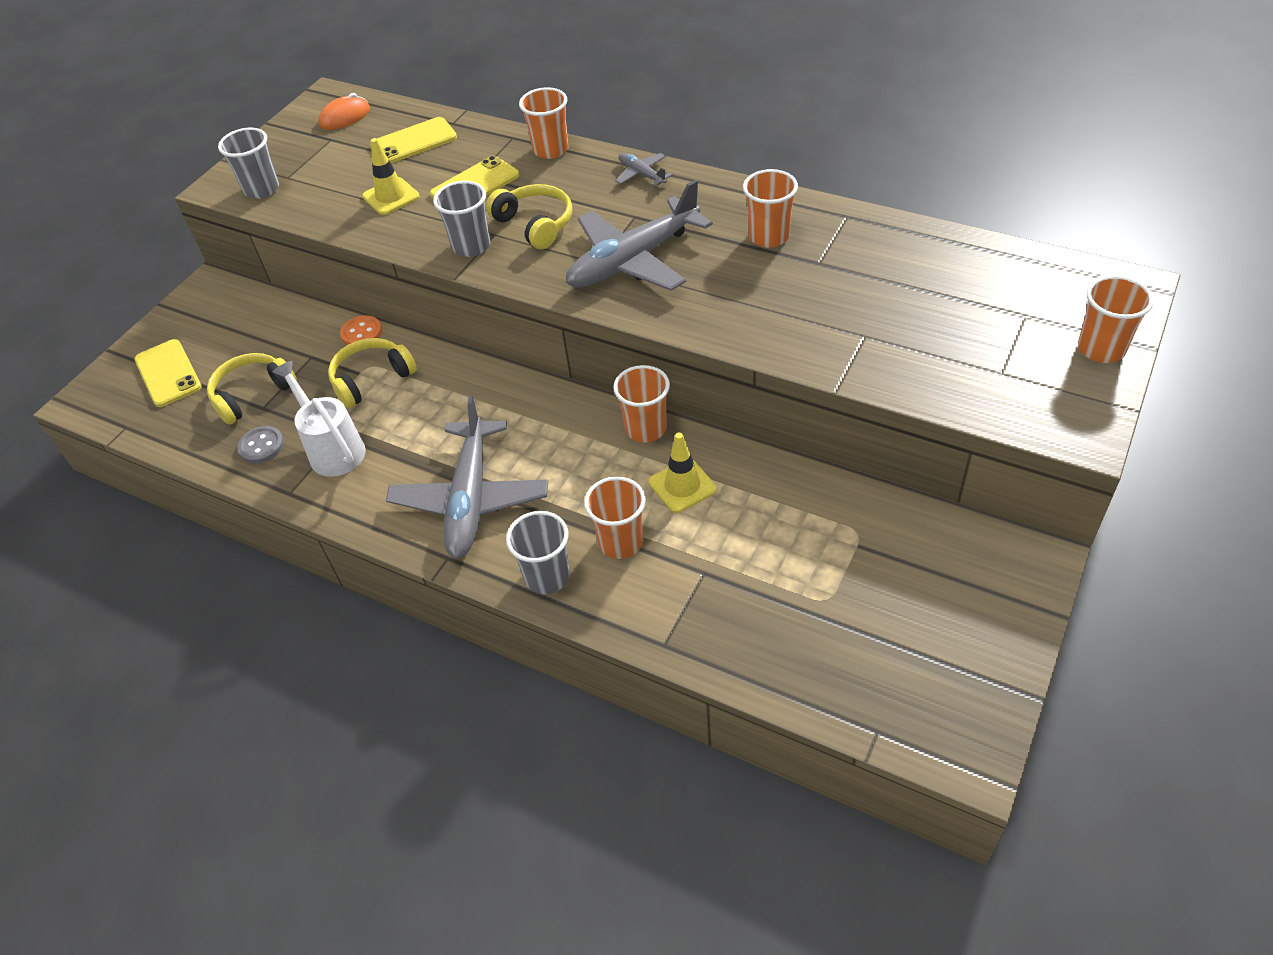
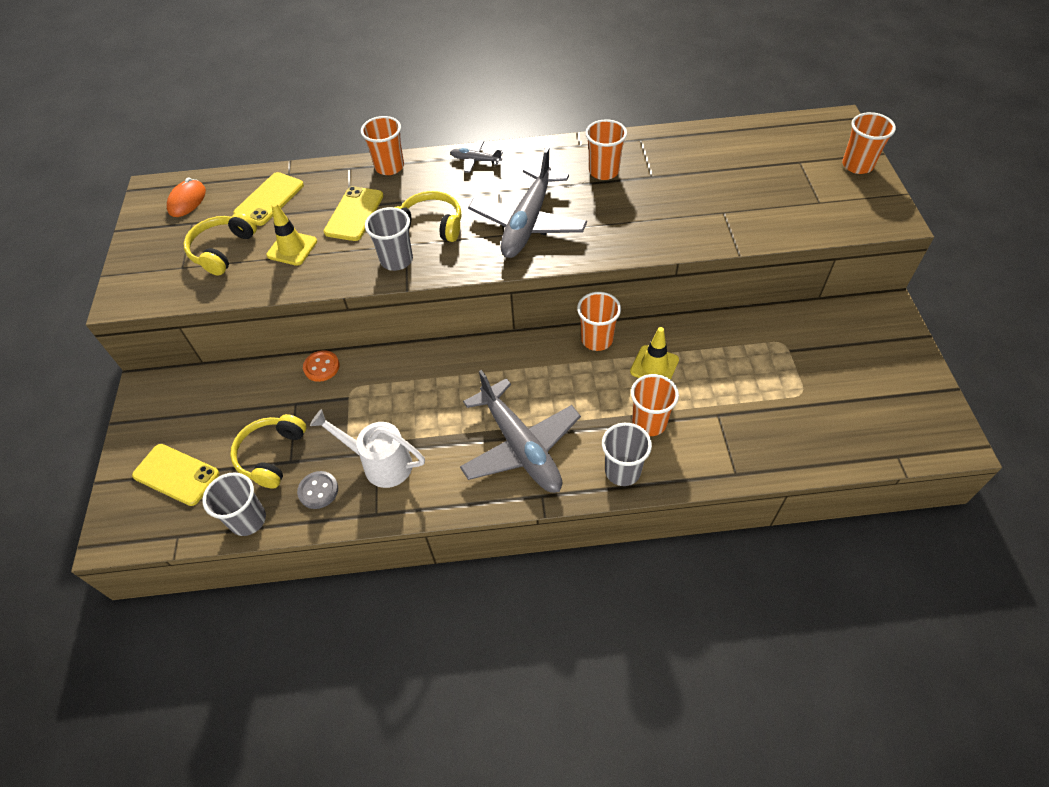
camera: 35 degrees left, 5 degrees up
grey cup [218,127,279,199] -> grey cup moved to [202,472,266,536]
yellow headphones [328,338,417,408] -> yellow headphones moved to [184,212,257,276]

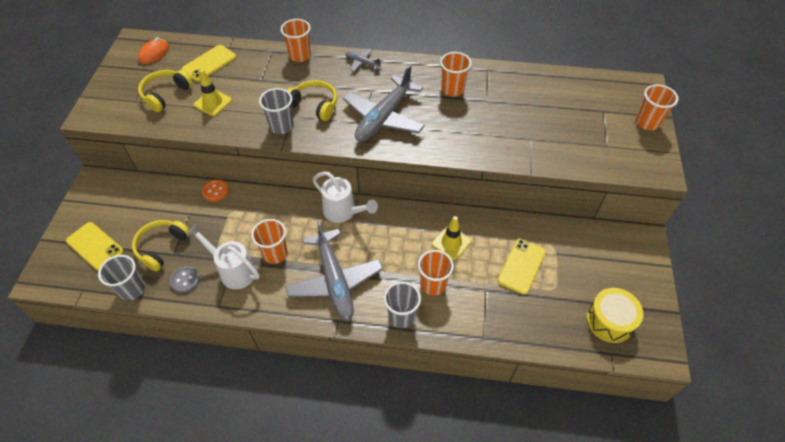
camera: 10 degrees right, 0 degrees up
yellow phone [324,186,383,241] -> yellow phone moved to [498,239,546,295]
orange cup [577,292,621,351] -> orange cup moved to [251,219,288,264]
none -> white watering can [313,172,378,223]
none -> yellow drum [586,288,643,343]

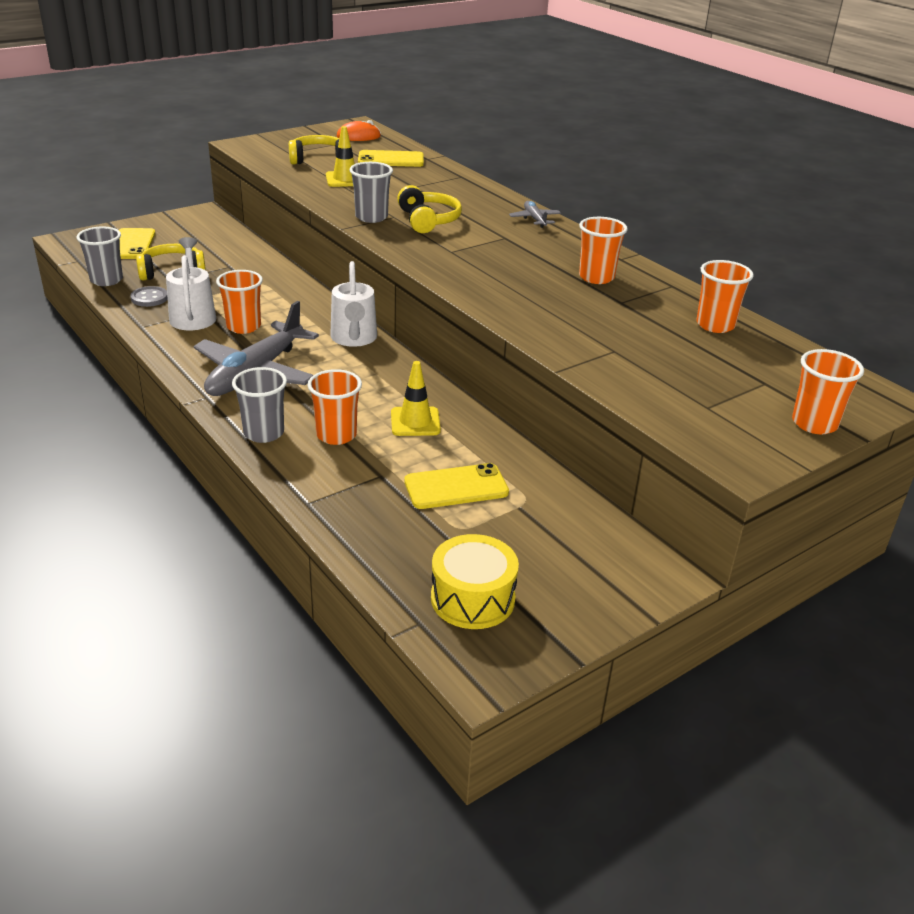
camera: 45 degrees right, 20 degrees down
orange button [202,179,229,202] -> none
orange cup [281,19,311,62] -> orange cup moved to [696,260,754,333]
grey plane [343,65,425,142] -> none

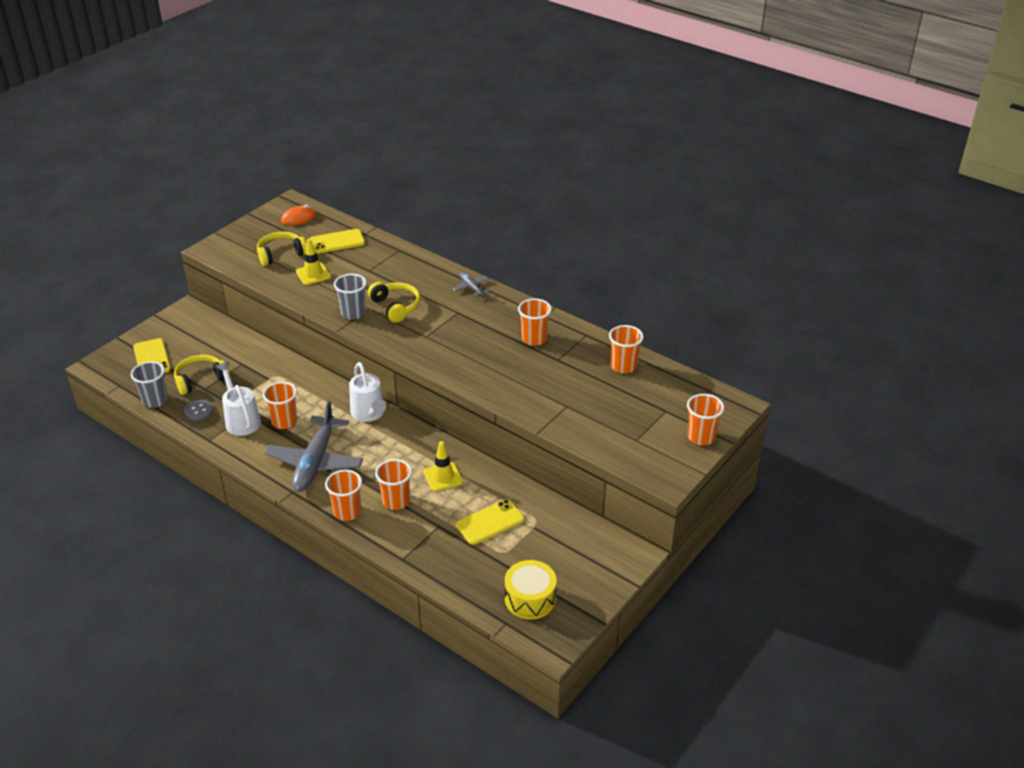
camera: 15 degrees left, 5 degrees up
grey cup [232,367,287,443] -> orange cup [325,470,362,521]

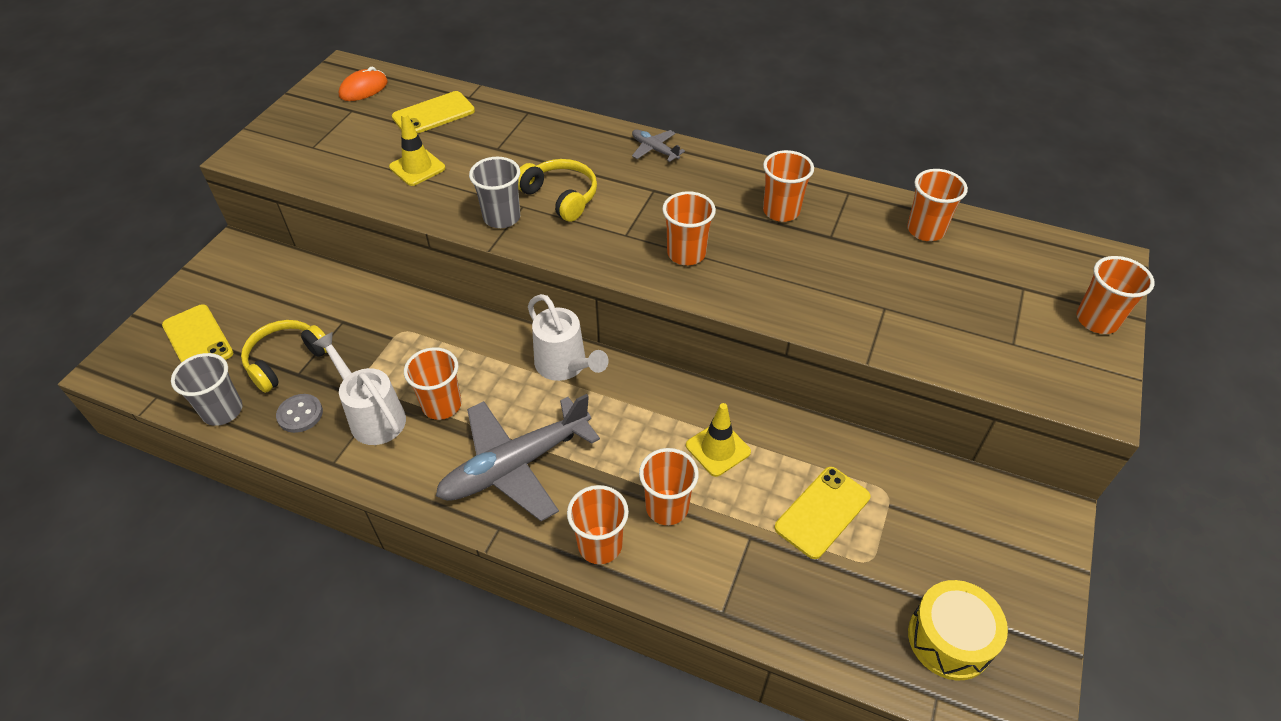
camera: 15 degrees left, 10 degrees up
yellow headphones [257,232,307,266] -> none
grey plane [265,401,363,492] -> grey plane turned 60 degrees clockwise [436,394,600,521]
none -> orange cup [662,191,716,265]

